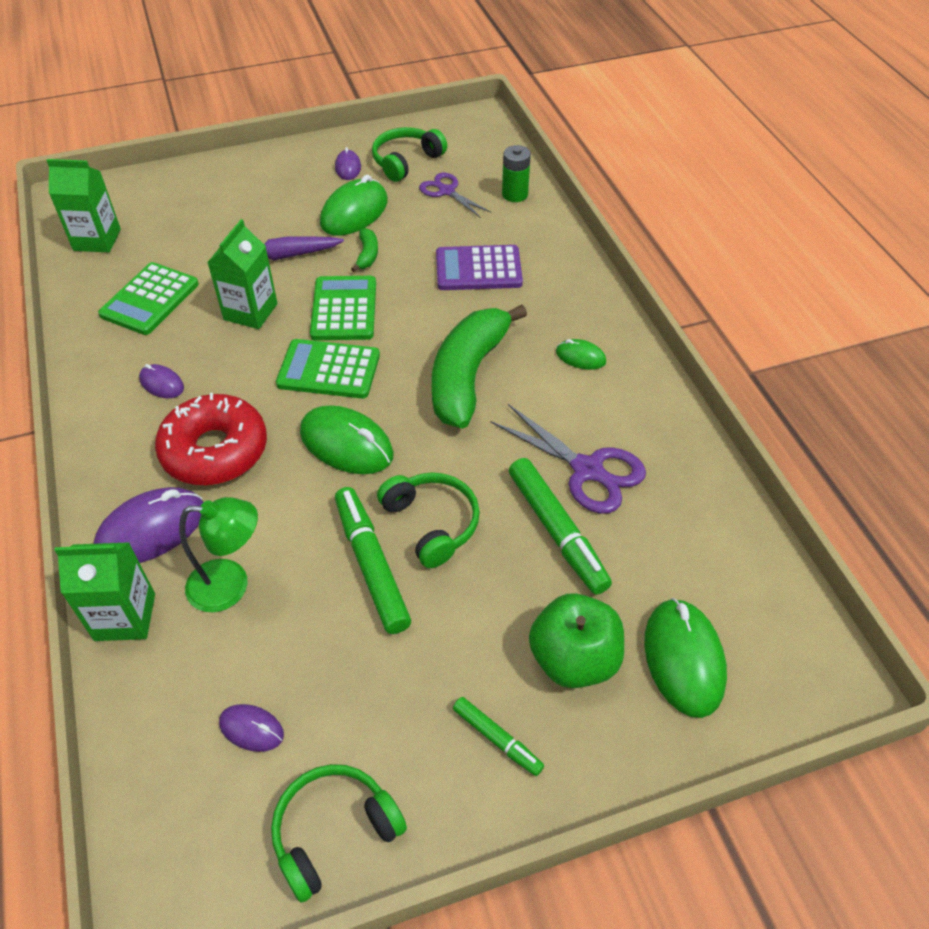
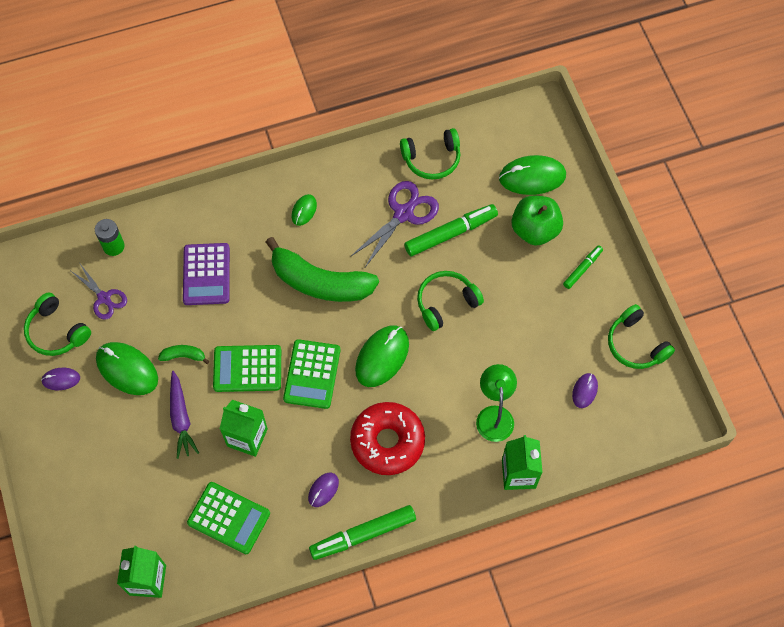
camera: 90 degrees left, 15 degrees up
purple mouse [93,487,203,563] -> none
green marker [335,487,411,634] -> green marker moved to [309,505,416,560]
purple scissors [419,173,491,218] -> purple scissors turned 90 degrees counterclockwise [71,264,127,320]
none -> green headphones [400,128,461,179]

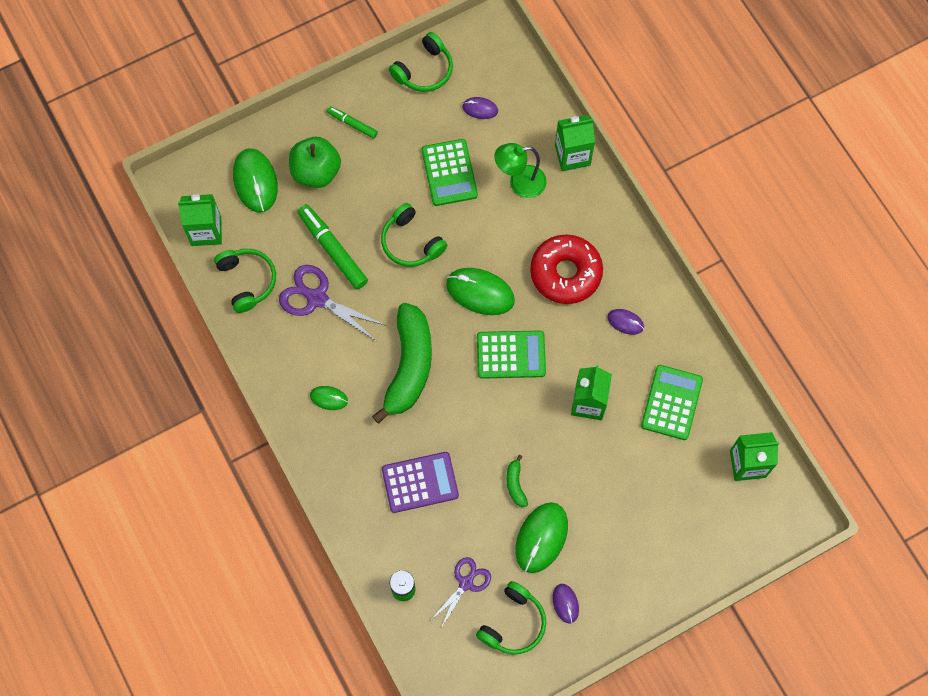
camera: 100 degrees left, 5 degrees up
purple carrot [170,371,199,459] -> none
green calculator [213,345,281,392] -> green calculator moved to [422,139,478,206]
green marker [309,505,416,560] -> none
none -> green carton [178,194,222,246]

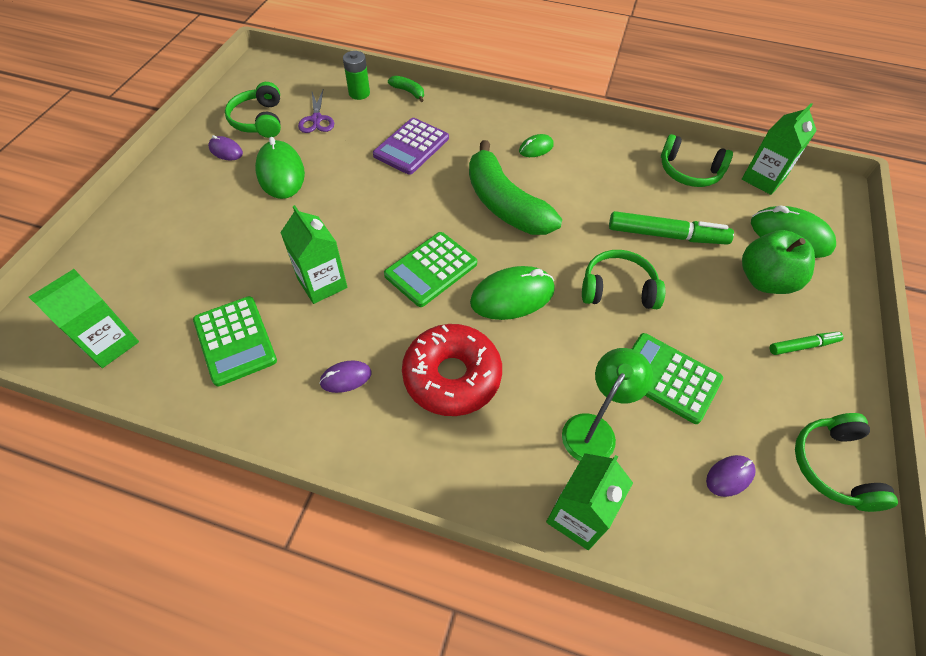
camera: 135 degrees right, 15 degrees down
purple scissors [279,265,387,341] -> none
green banana [506,455,528,507] -> green banana moved to [388,76,424,102]

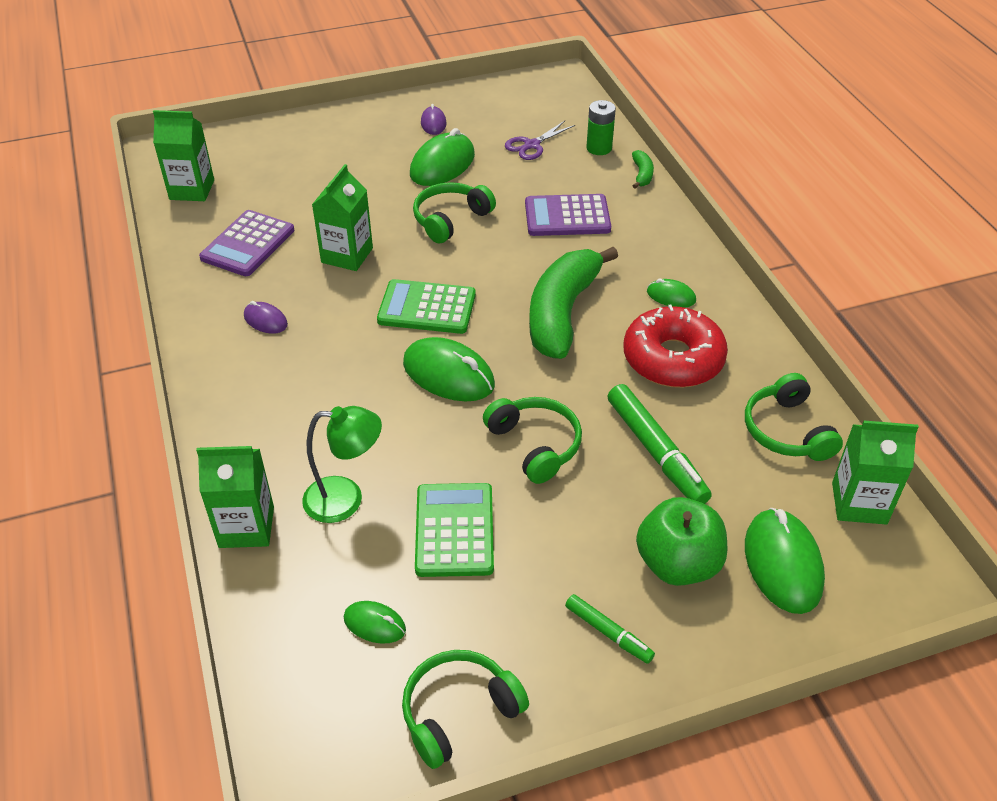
camera: 55 degrees right, 10 degrees down
green calculator [193,296,277,387] -> purple calculator [199,210,294,276]
green headphones [225,82,281,138] -> green headphones moved to [413,182,496,243]
red donut [402,324,502,416] -> red donut moved to [623,304,728,388]
purple mouse [706,455,756,497] -> green mouse [344,601,406,644]

